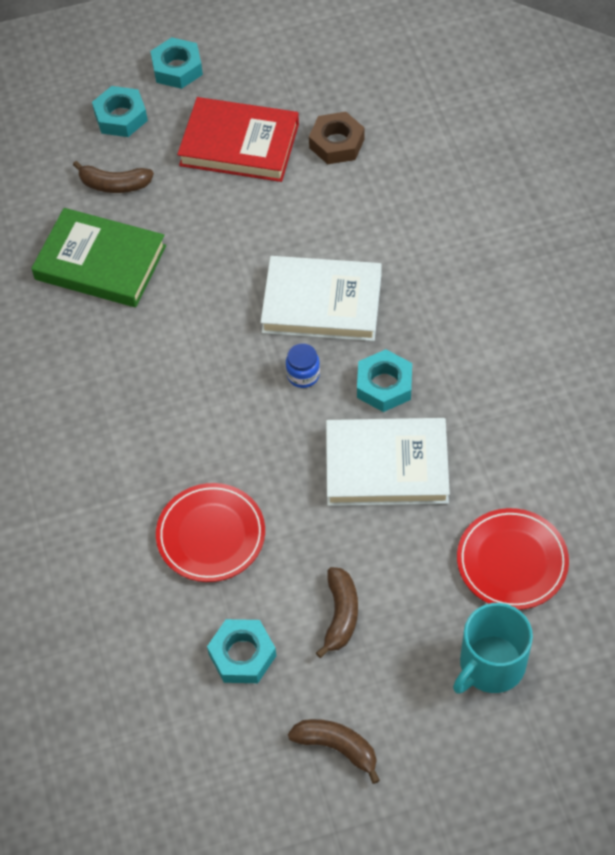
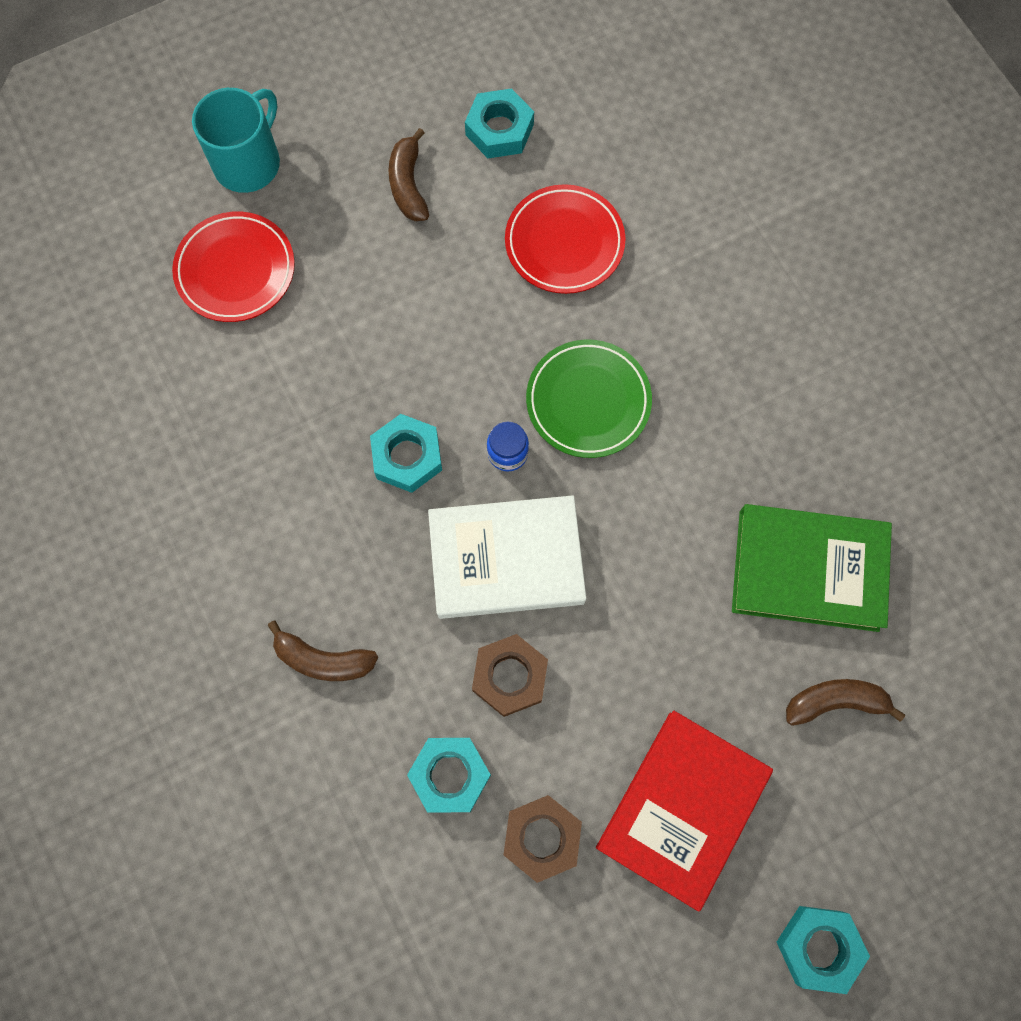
camera: 165 degrees right, 15 degrees up
turquoise nut [92,86,148,137] -> turquoise nut moved to [407,738,491,813]
red book [177,97,299,182] -> red book turned 60 degrees counterclockwise [596,711,773,911]
brown banana [288,719,380,784] -> brown banana moved to [267,620,378,681]
white book [326,418,450,506] -> none
none -> brown nut [472,634,548,717]
none -> green plate [526,340,652,458]

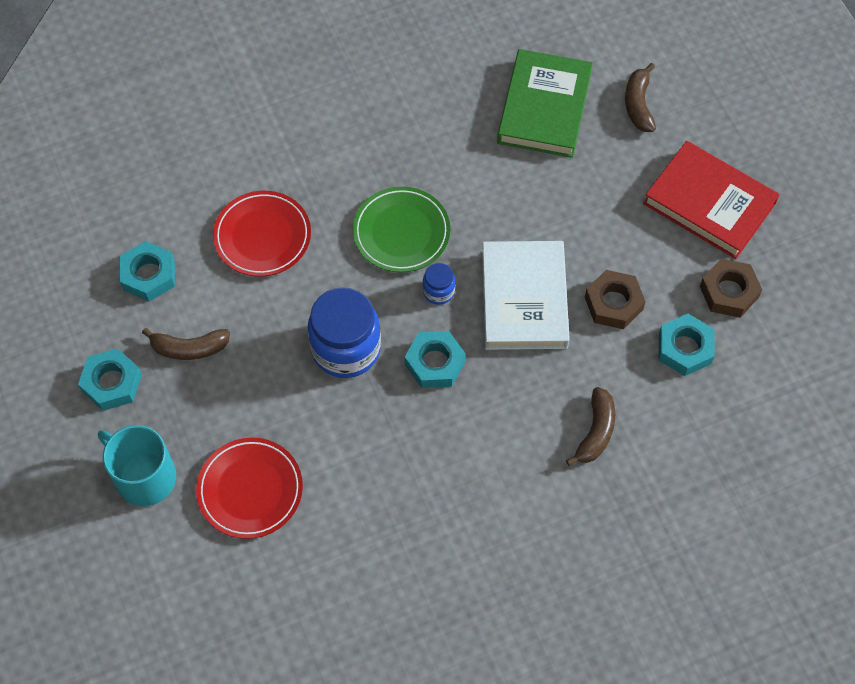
camera: 85 degrees left, 10 degrees down
turquoise nut [777,906,870,994] -> turquoise nut moved to [78,348,142,411]
none -> blue jar [308,287,381,378]

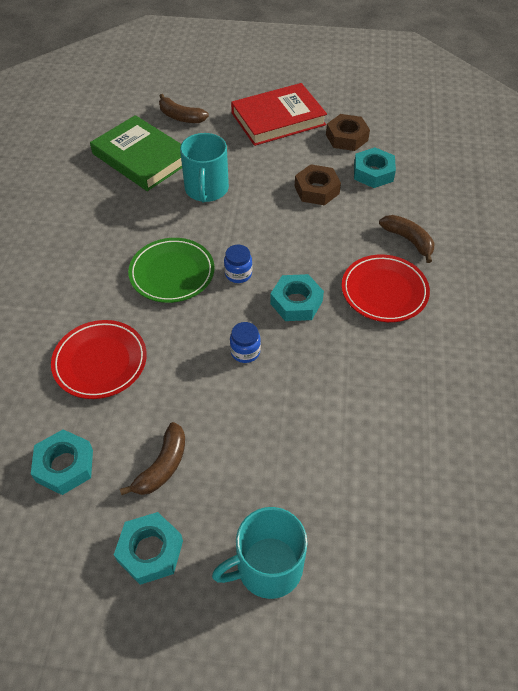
camera: 60 degrees left, 10 degrees down
red plate [196,438,303,539] -> red plate moved to [342,255,430,322]
blue jar [308,287,381,378] -> blue jar [230,322,261,363], size x0.47
white book [482,241,570,350] -> none
none -> turquoise mug [180,133,229,202]

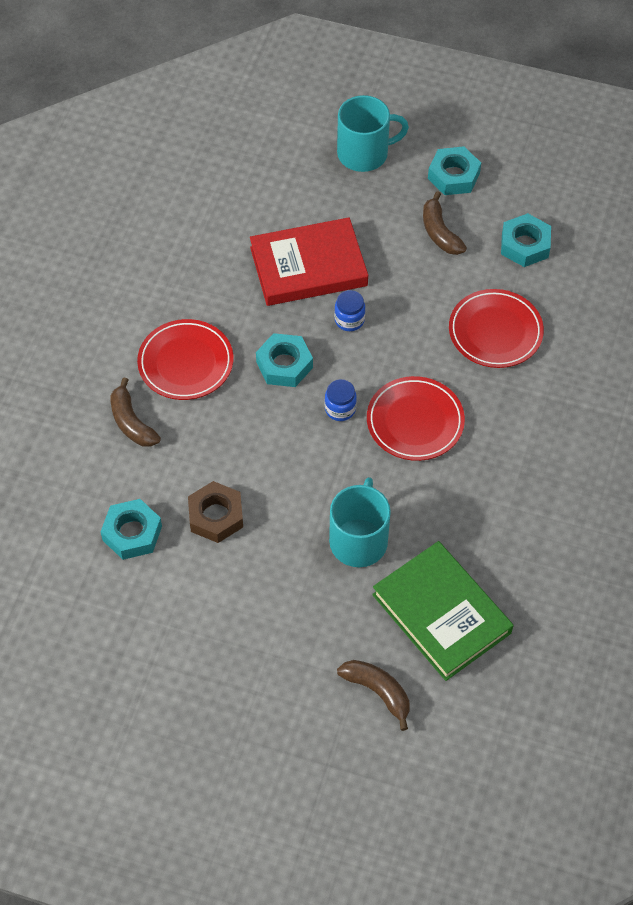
camera: 170 degrees left, 5 degrees up
brown banana [120,422,185,495] -> brown banana turned 60 degrees counterclockwise [423,191,467,255]
green plate [128,238,214,303] -> red plate [367,376,465,461]
red book [231,83,327,146] -> red book moved to [250,217,368,306]
brown nut [326,114,370,151] -> none

